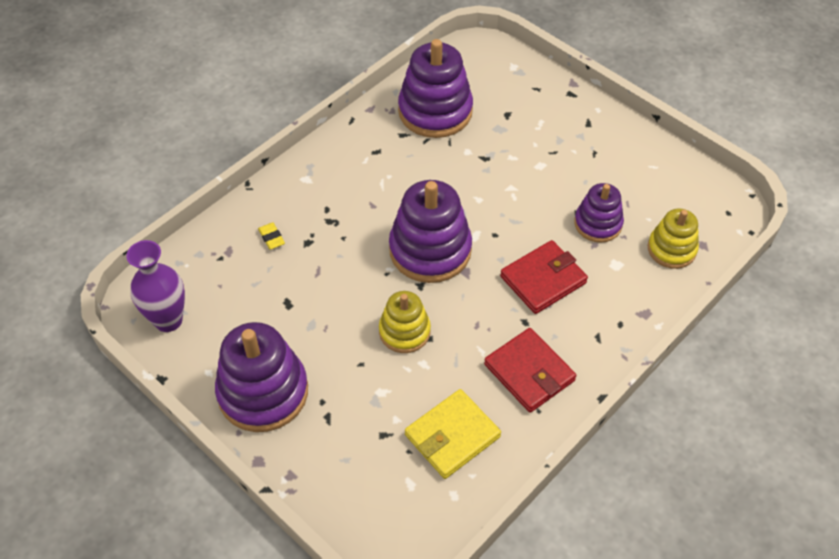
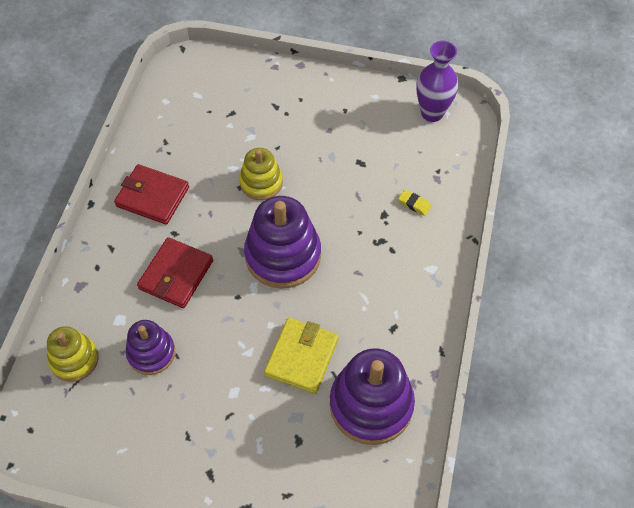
camera: 150 degrees right, 5 degrees up
purple stacking toy [215,322,308,432] -> none
yellow wallet [405,389,501,479] -> yellow wallet moved to [264,318,339,394]

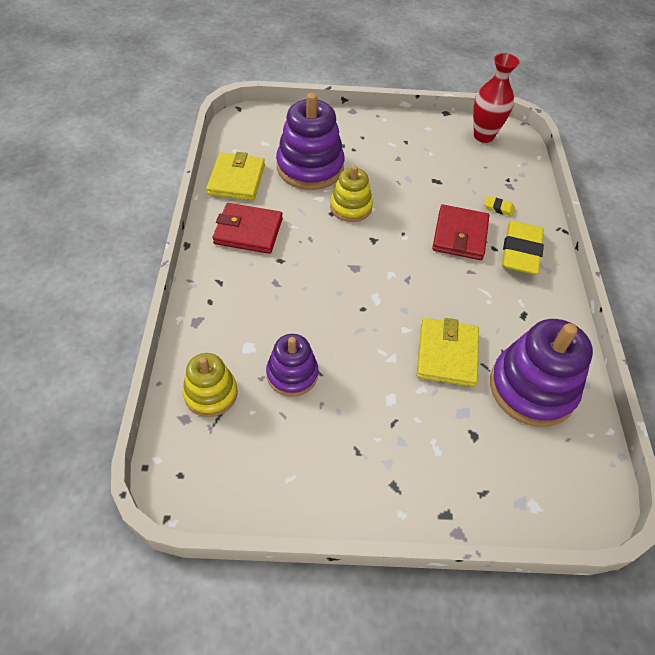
camera: 15 degrees left, 5 degrees down
red wallet [137,237,213,308] -> red wallet moved to [432,205,489,260]
purple stacking toy [244,196,321,288] -> purple stacking toy moved to [276,93,344,190]
purple vase [416,41,458,122] -> red vase [473,53,520,143]
none -> yellow wallet [206,152,265,201]
none -> yellow eraser [502,221,544,275]

